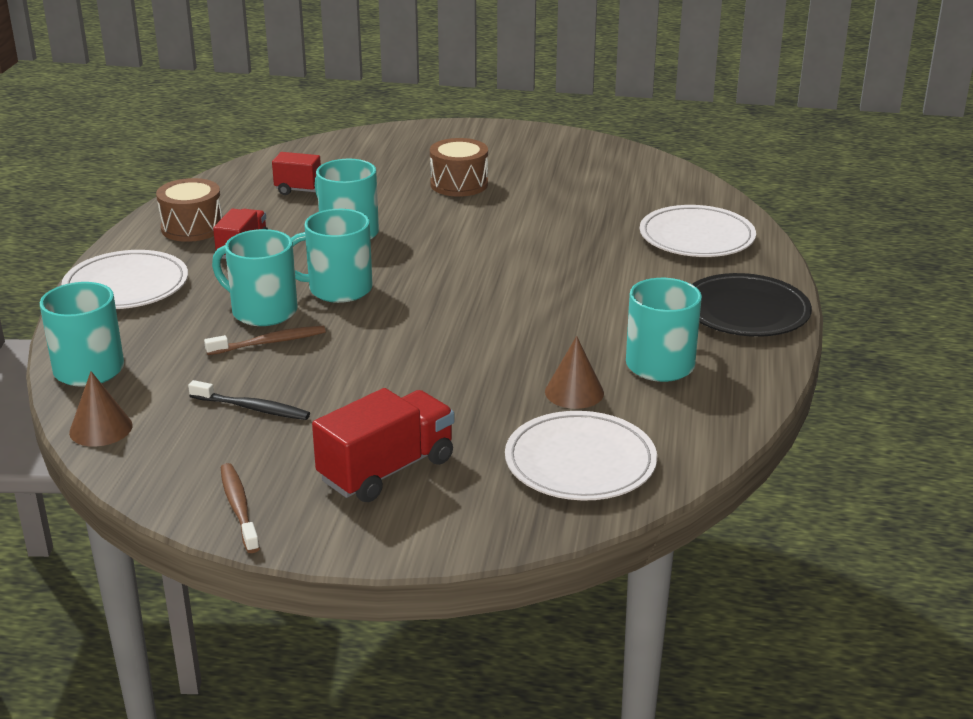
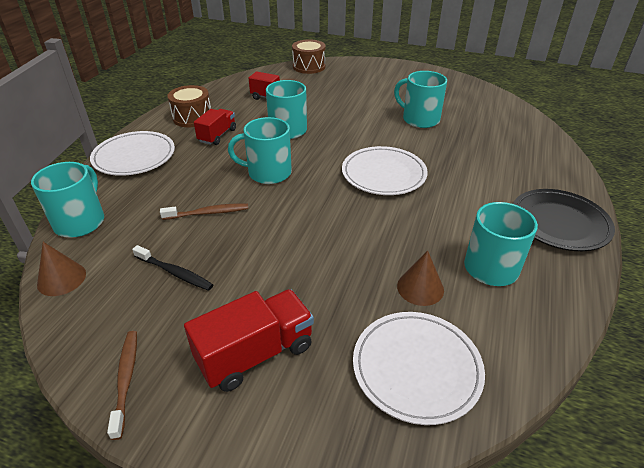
camera: 10 degrees right, 10 degrees up
turquoise mug [212,229,298,326] -> turquoise mug moved to [394,71,447,128]
brown drum [430,138,488,197] -> brown drum moved to [292,39,325,74]
white plate [640,205,756,257] -> white plate moved to [342,146,428,195]

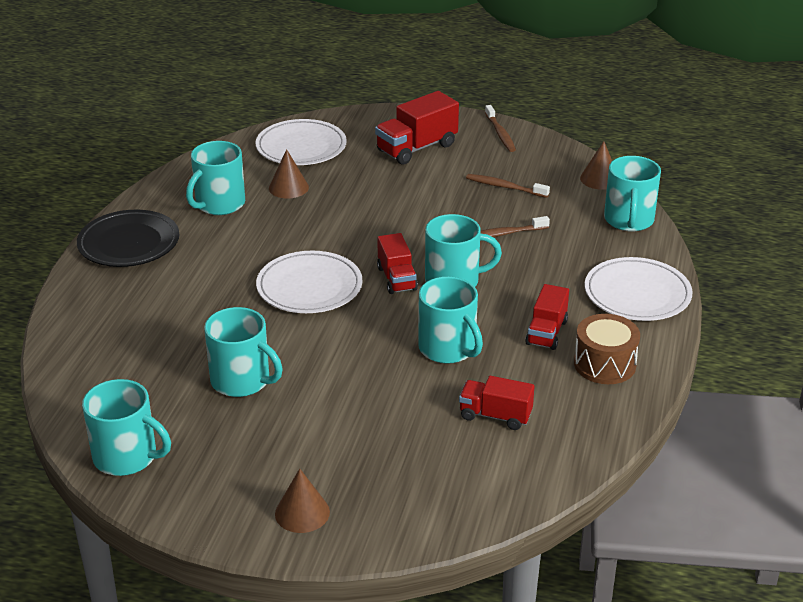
camera: 175 degrees right, 5 degrees down
black toothbrush [132,245,213,291] -> brown toothbrush [466,174,550,198]
brown drum [292,39,325,74] -> none
none -> turquoise mug [82,379,171,476]
none -> brown cone [275,469,330,533]
none -> red truck [377,233,418,294]

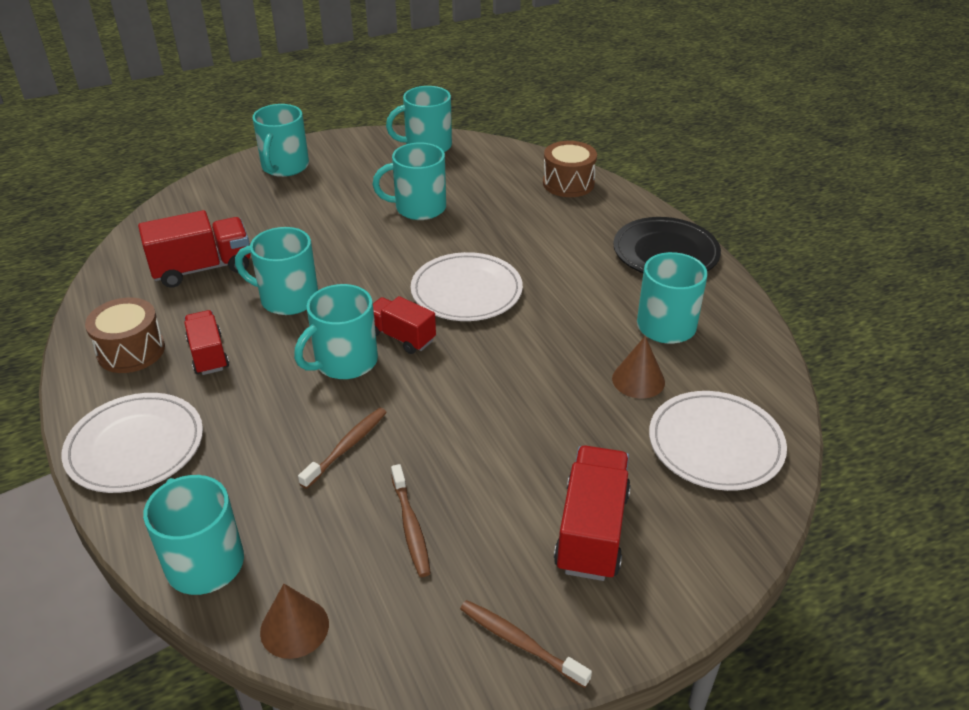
camera: 140 degrees right, 5 degrees up
brown cone [275,469,330,533] -> turquoise mug [253,104,309,177]
red truck [459,376,535,430] -> red truck [138,210,251,288], size x1.53
brown toothbrush [466,174,550,198] -> brown toothbrush turned 90 degrees clockwise [391,464,431,577]
none -> brown drum [543,141,597,197]

